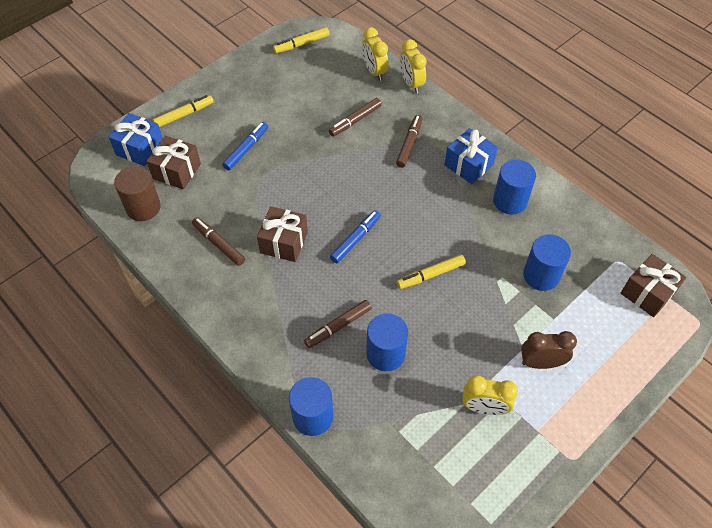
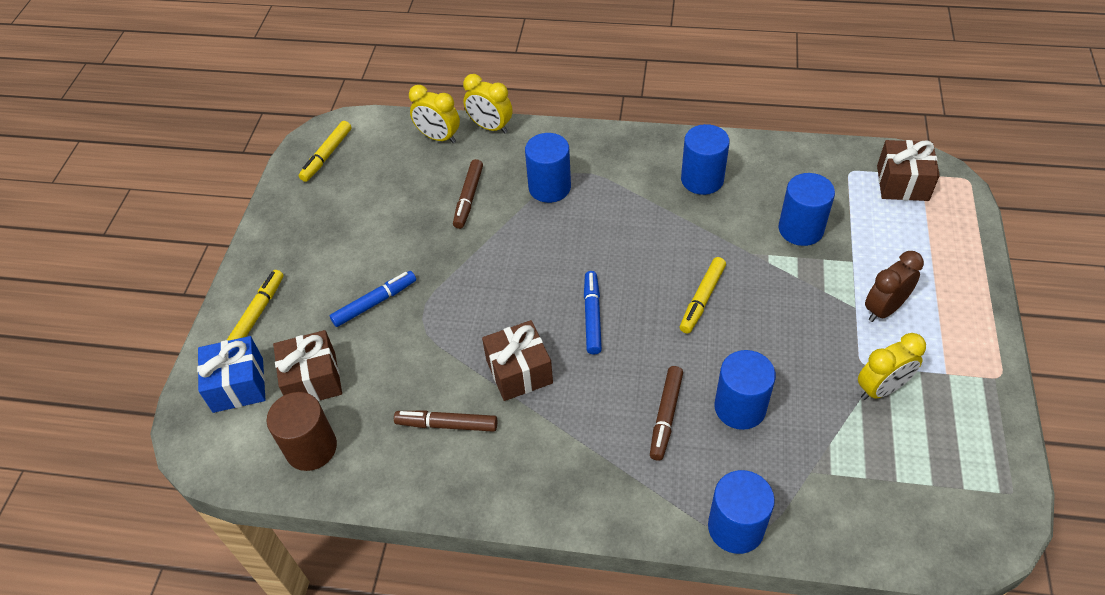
camera: 35 degrees left, 5 degrees down
blue marker [222,122,268,170] -> blue marker turned 60 degrees clockwise [330,271,416,327]
brown marker [396,115,422,168] -> blue cylinder [525,133,571,203]
blue gift [444,128,498,184] -> none

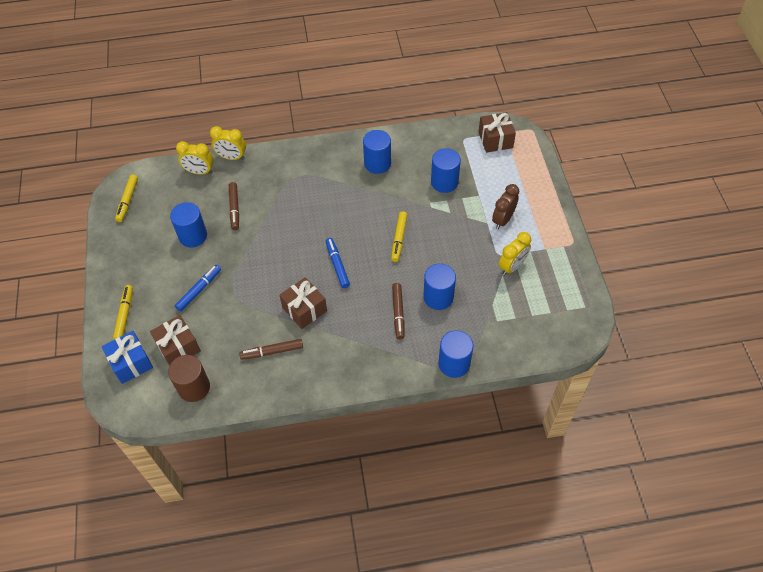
camera: 20 degrees left, 5 degrees up
blue cylinder [525,133,571,203] -> blue cylinder moved to [170,202,207,248]

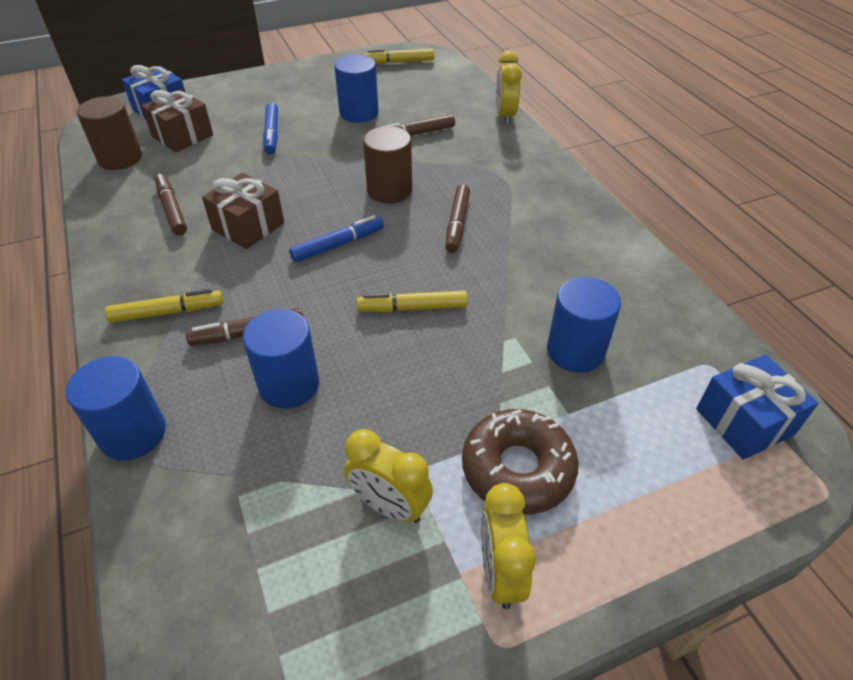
camera: 75 degrees right, 10 degrees down
yellow marker [113,285,133,340] -> yellow marker moved to [105,289,223,323]
blue marker [175,265,221,311] -> blue marker turned 60 degrees clockwise [263,102,278,154]
yellow clock [176,141,213,175] -> yellow clock moved to [481,483,536,609]
blue cylinder [363,130,391,174] -> none
brown gift [478,112,516,153] -> blue gift [696,354,818,460]
brown clock [492,184,519,229] -> brown donut [462,409,579,514]
none -> brown cylinder [363,126,412,204]
none -> brown marker [445,184,470,253]

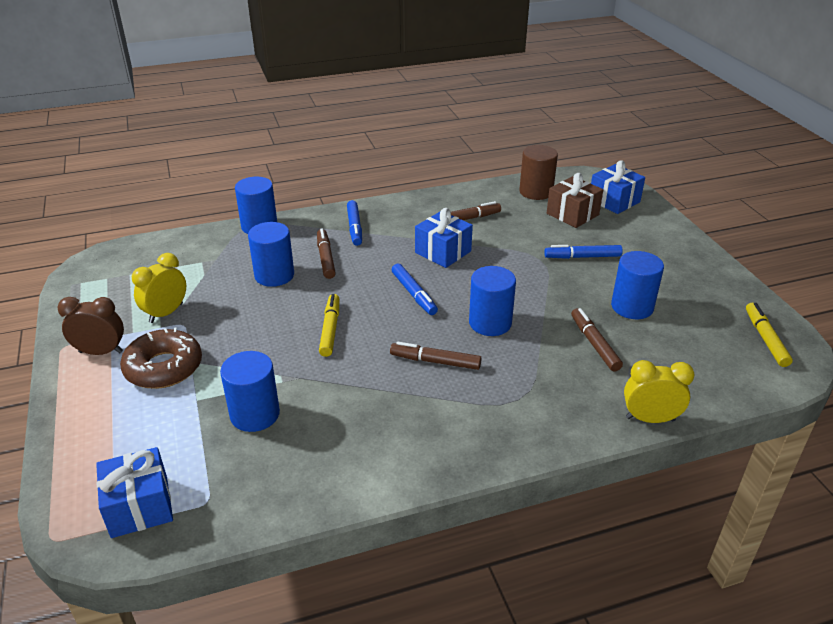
camera: 95 degrees right, 10 degrees down
yellow marker [105,289,223,323] -> blue marker [347,200,362,246]
brown gift [202,173,284,249] -> blue gift [415,208,473,268]
brown cylinder [363,126,412,204] -> blue cylinder [469,266,516,336]
yellow clock [481,483,536,609] -> brown clock [57,297,124,355]

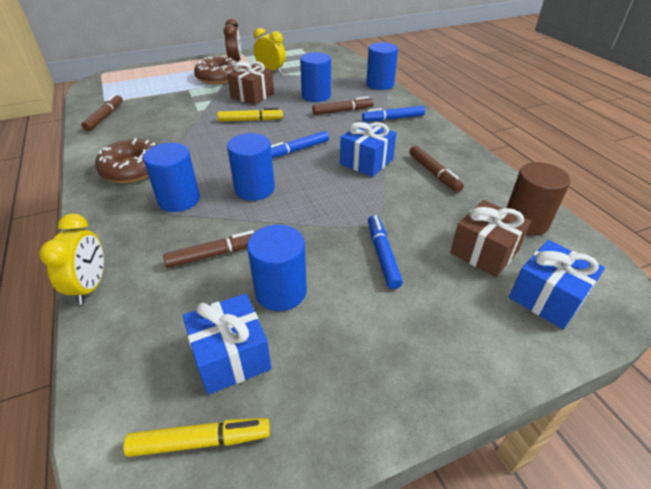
camera: 85 degrees right, 5 degrees up
blue gift [96,447,173,538] -> blue gift moved to [183,293,272,395]
blue cylinder [220,351,280,432] -> blue cylinder moved to [143,143,200,212]
brown marker [390,342,482,370] -> brown marker moved to [81,94,123,131]
none -> brown donut [95,138,156,183]
none -> brown gift [227,61,274,105]

